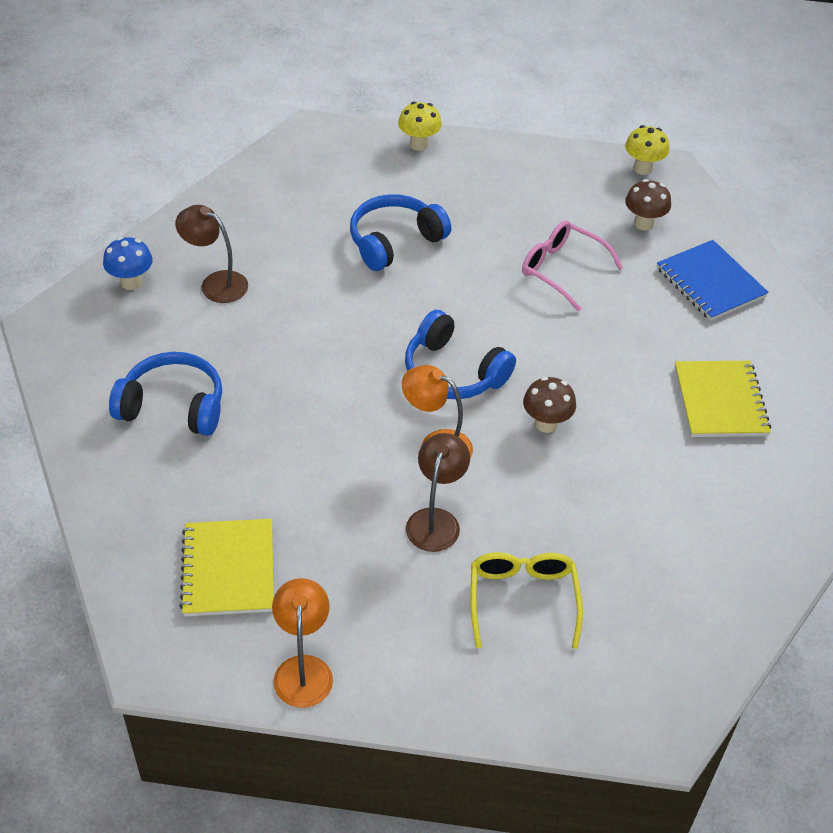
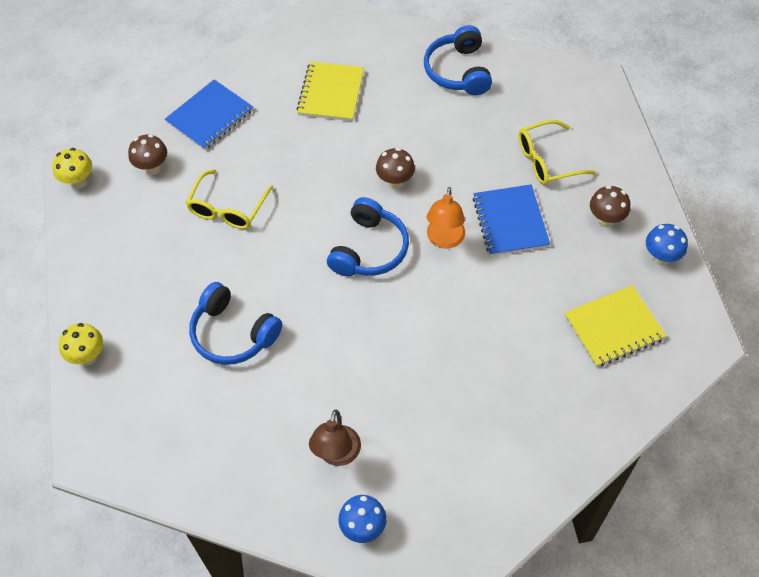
camera: 105 degrees left, 10 degrees up
blue headphones [109,352,222,436] -> blue headphones moved to [424,25,492,95]
orange lamp [272,578,333,708] -> blue mushroom [646,224,688,265]
brown lamp [406,433,470,552] -> blue notebook [473,184,550,256]
pink glasses [522,221,623,311] -> yellow glasses [186,169,273,229]
yellow notebook [675,361,771,437] -> yellow notebook turned 60 degrees counterclockwise [297,62,364,121]
none -> brown mushroom [590,186,631,227]

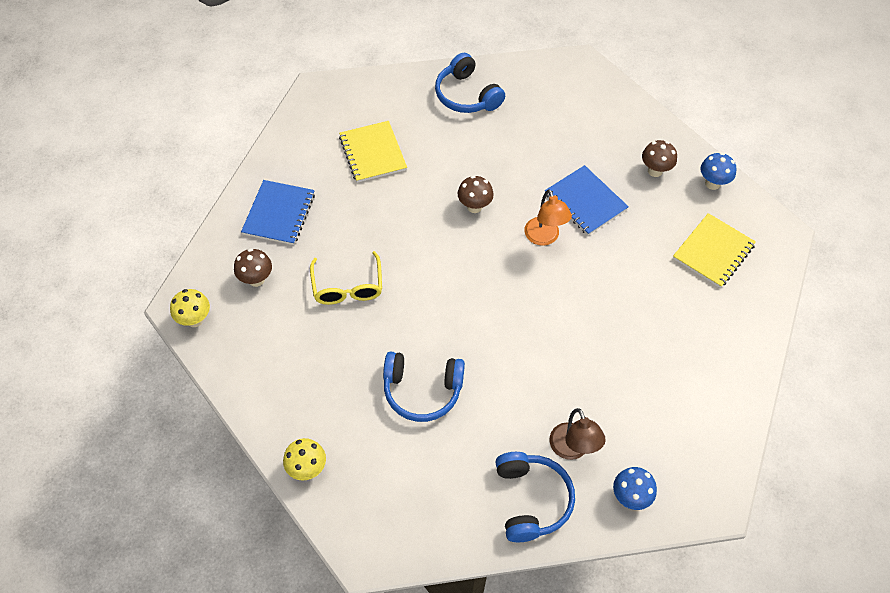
camera: 30 degrees left, 0 degrees up
blue headphones [327,197,409,277] -> blue headphones moved to [495,452,575,542]
yellow glasses [518,120,596,185] -> none

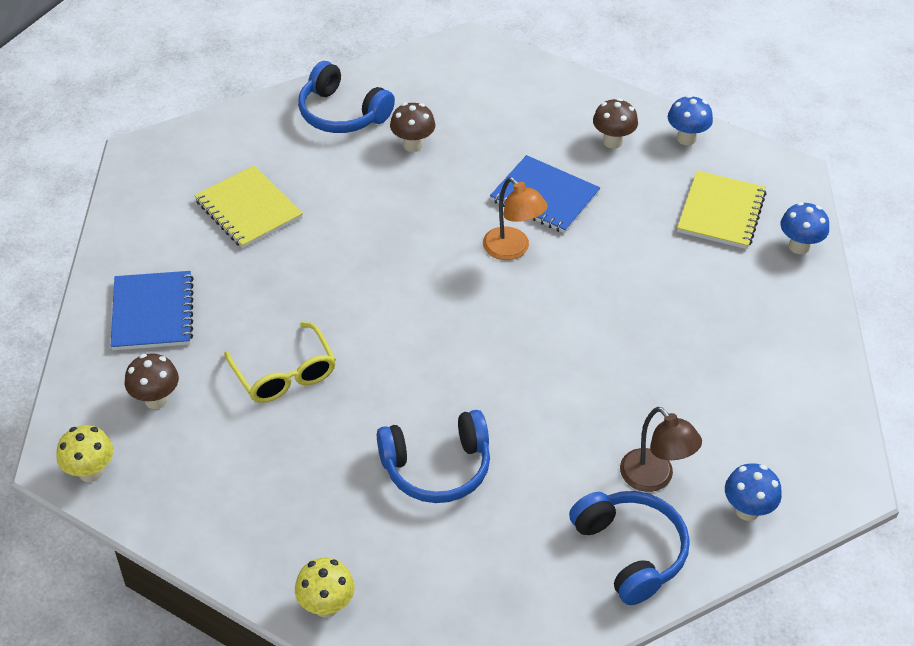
camera: 20 degrees left, 10 degrees down
brown mushroom [458,176,494,213] -> brown mushroom moved to [390,103,435,152]
none -> blue mushroom [781,202,829,254]

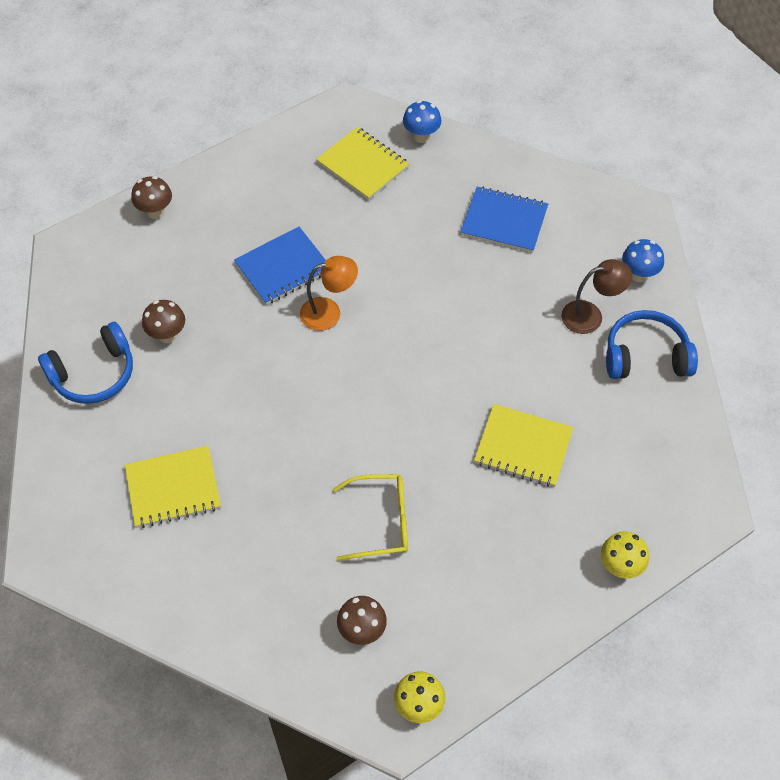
camera: 65 degrees left, 10 degrees up
blue notebook [111,271,194,350] -> blue notebook moved to [461,186,548,253]
blue headphones [377,410,490,503] -> yellow notebook [474,404,573,487]
brown mushroom [593,98,638,149] -> brown mushroom moved to [131,176,172,219]
blue mushroom [668,95,713,145] -> none

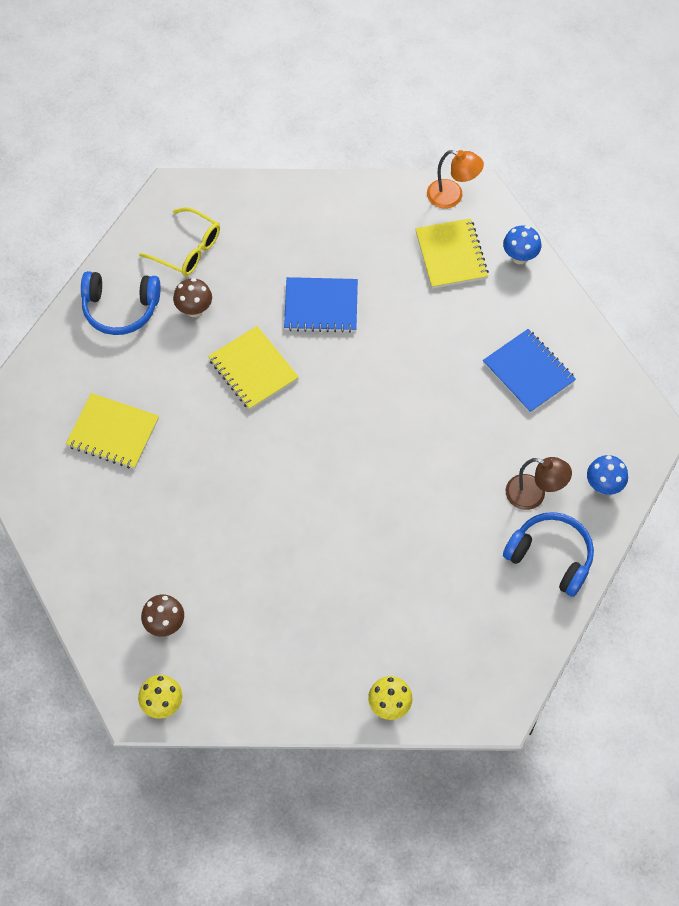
camera: 35 degrees right, 5 degrees up
brown mushroom [131,176,172,219] -> none
orange lamp [300,256,358,331] -> orange lamp moved to [427,150,484,209]
yellow glasses [333,474,408,561] -> yellow glasses moved to [139,207,220,276]
yellow notebook [474,404,573,487] -> yellow notebook moved to [208,326,299,410]

